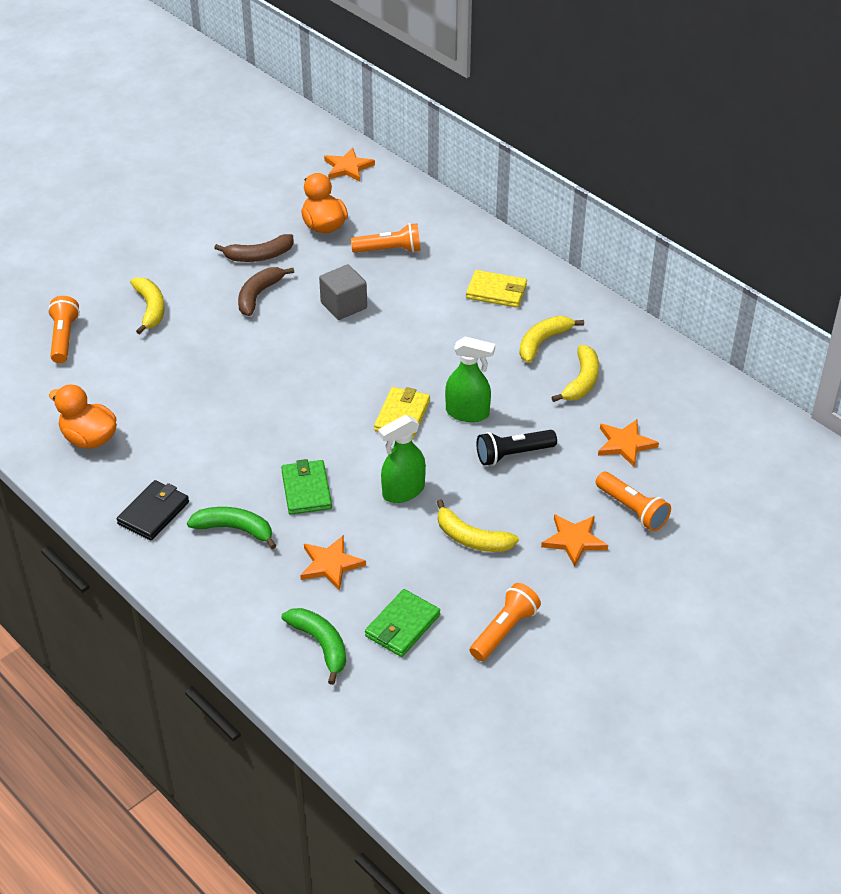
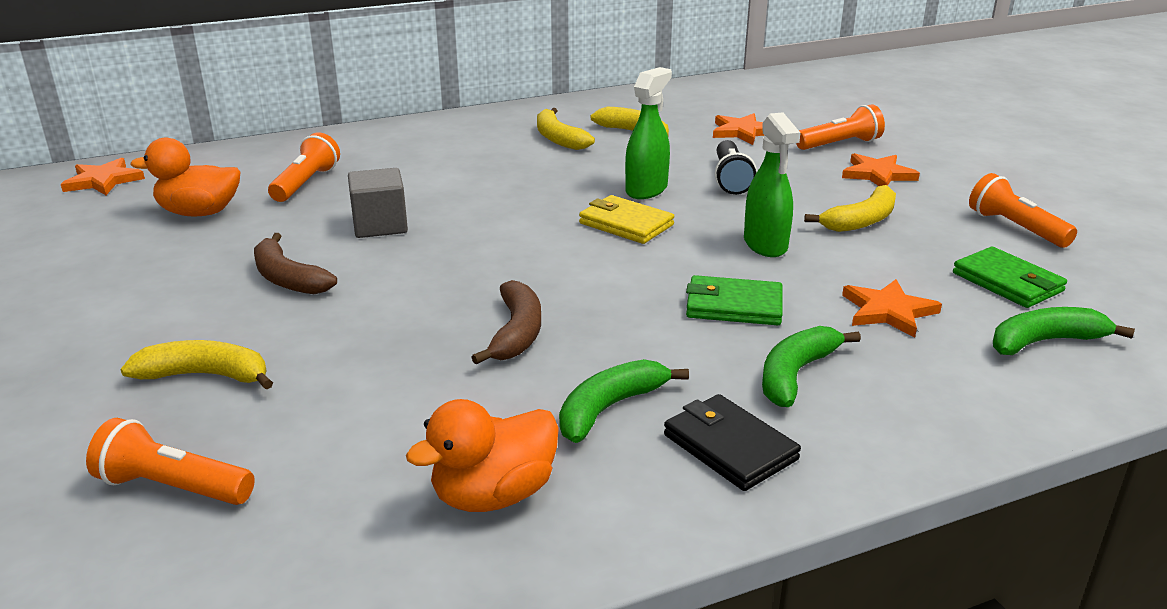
camera: 70 degrees left, 15 degrees down
brown banana [214,234,294,262] -> brown banana moved to [471,280,541,365]
yellow wallet [466,270,527,308] -> none
none -> green banana [559,359,689,443]

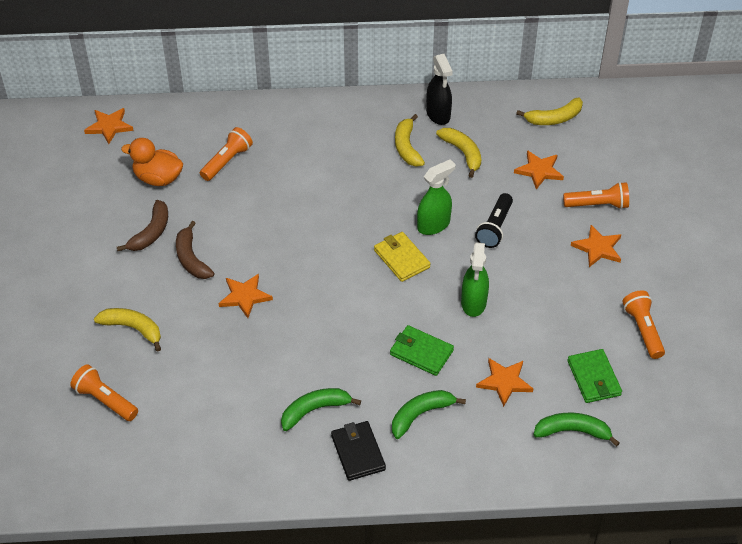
camera: 20 degrees right, 20 degrees up
grey cube [348,168,408,238] -> none
orange duck [406,399,559,512] -> none
brown banana [471,280,541,365] -> brown banana moved to [117,200,168,251]
yellow banana [804,185,896,232] -> yellow banana moved to [516,97,583,125]
none -> orange star [218,274,273,318]
none -> black spray bottle [426,54,453,125]

